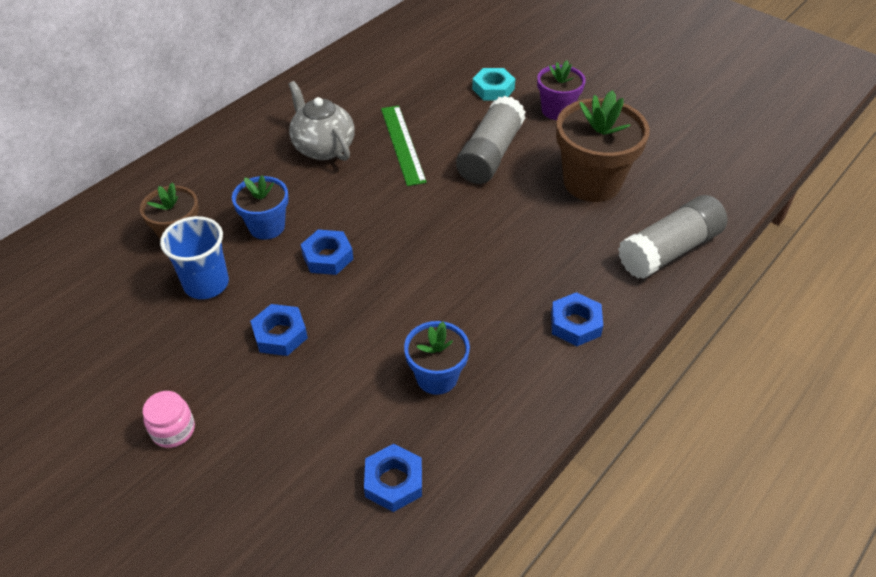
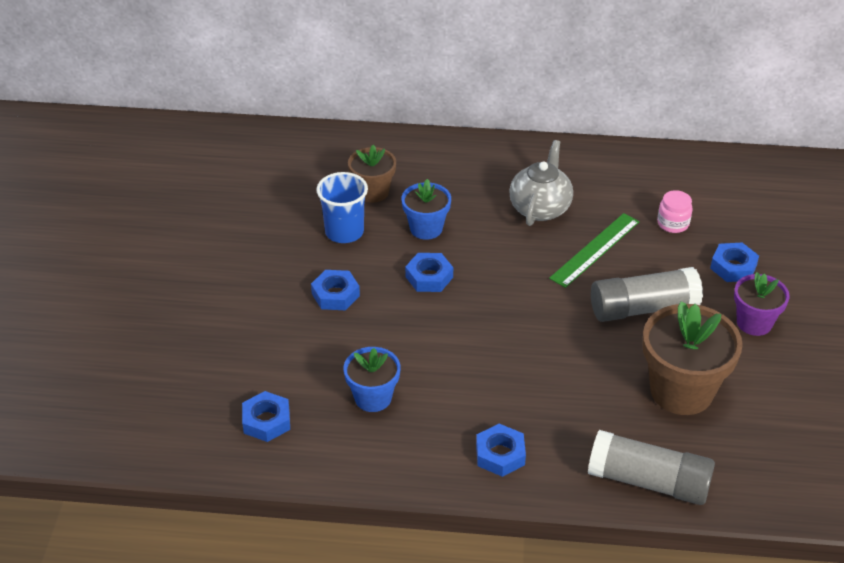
camera: 55 degrees right, 5 degrees down
pink jar [143,391,195,448] -> pink jar moved to [657,190,693,233]
turquoise nut [472,68,515,100] -> blue nut [710,243,759,282]

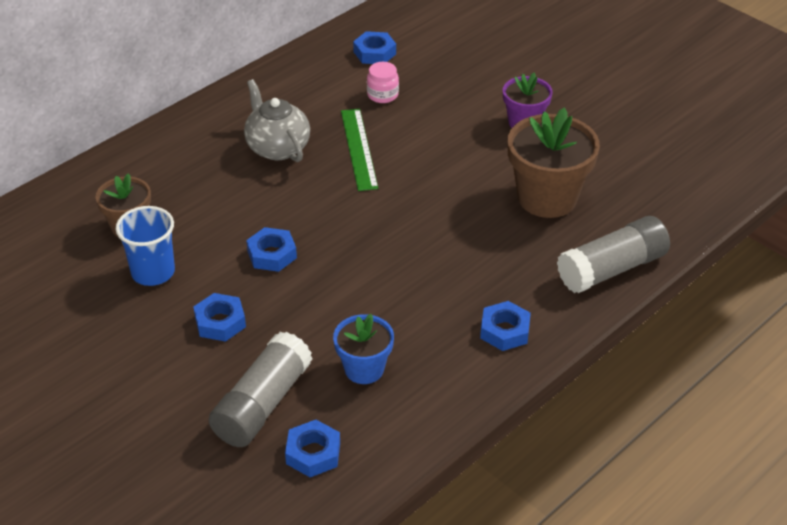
camera: 50 degrees left, 0 degrees up
blue flower pot [401,179,451,240] -> none
grey glue stick [591,267,703,322] -> grey glue stick moved to [209,332,313,447]
blue nut [710,243,759,282] -> blue nut moved to [353,31,396,64]

